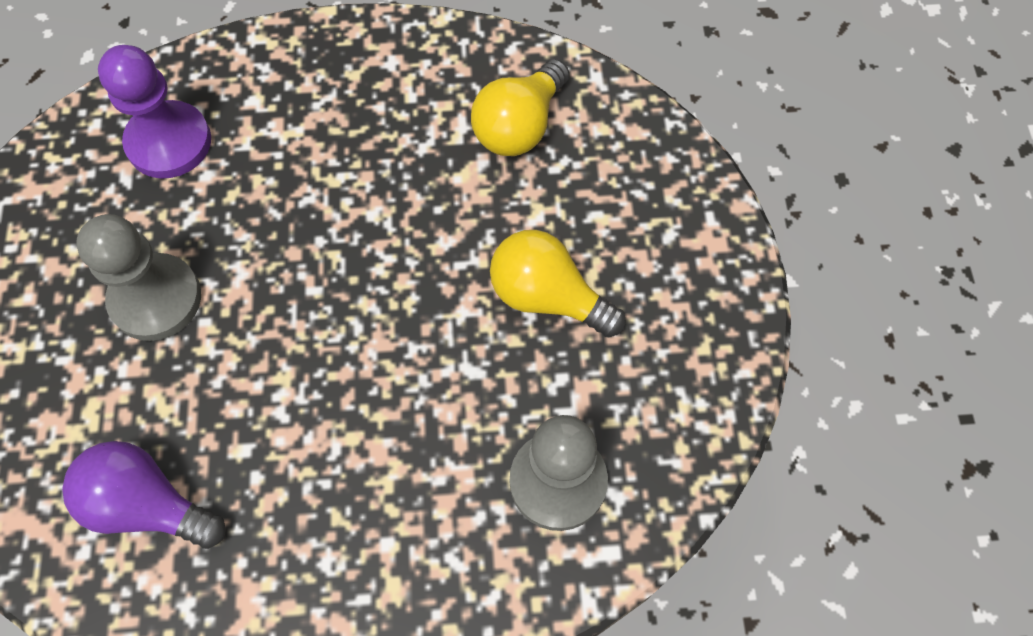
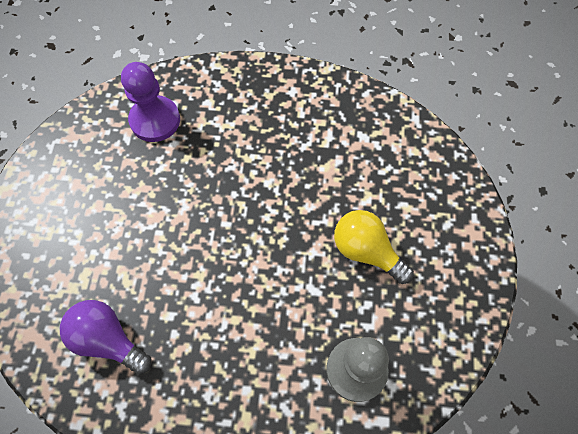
camera: 10 degrees right, 0 degrees up
grey pawn [76,214,201,341] -> none
yellow light bulb [471,59,569,156] -> none

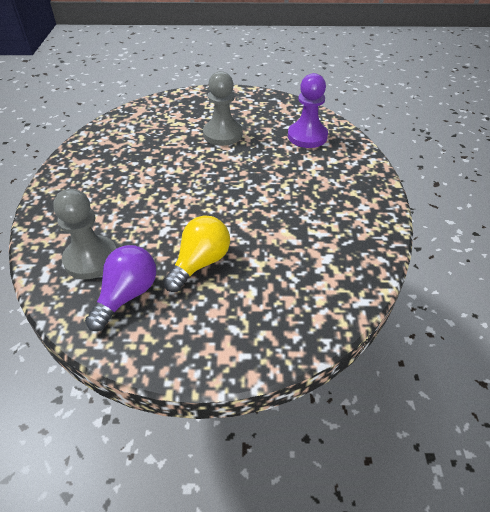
camera: 85 degrees right, 20 degrees down
purple light bulb [60,300,152,375] -> purple light bulb moved to [85,245,156,331]
none -> grey pawn [203,71,243,146]

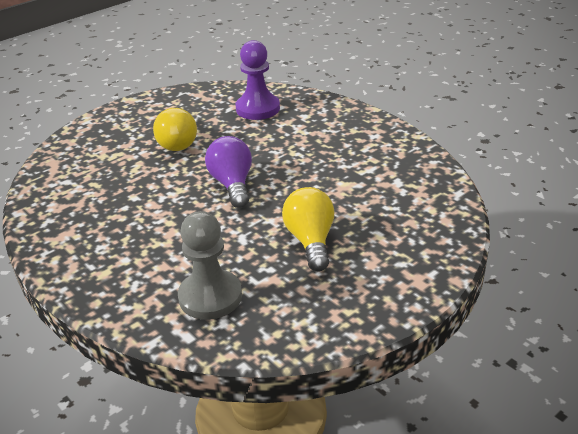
camera: 40 degrees left, 10 degrees down
purple light bulb [85,245,156,331] -> purple light bulb moved to [205,136,252,208]
grey pawn [203,71,243,146] -> yellow light bulb [153,108,197,151]

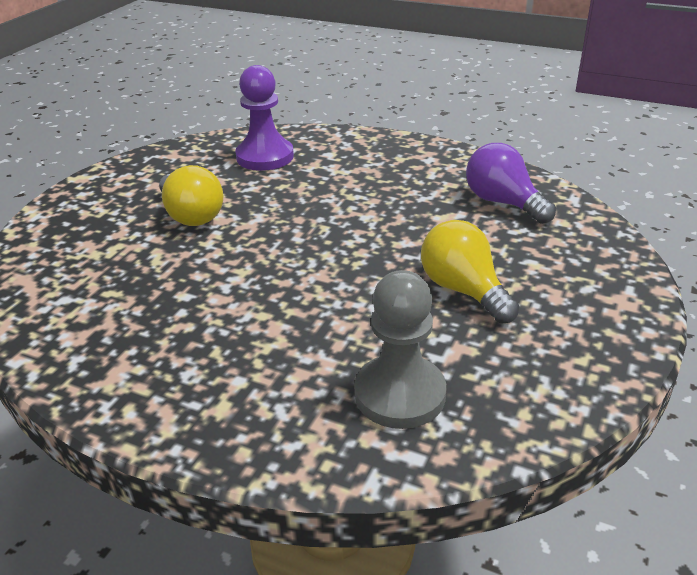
camera: 25 degrees left, 0 degrees up
purple light bulb [205,136,252,208] -> purple light bulb moved to [466,143,556,224]

